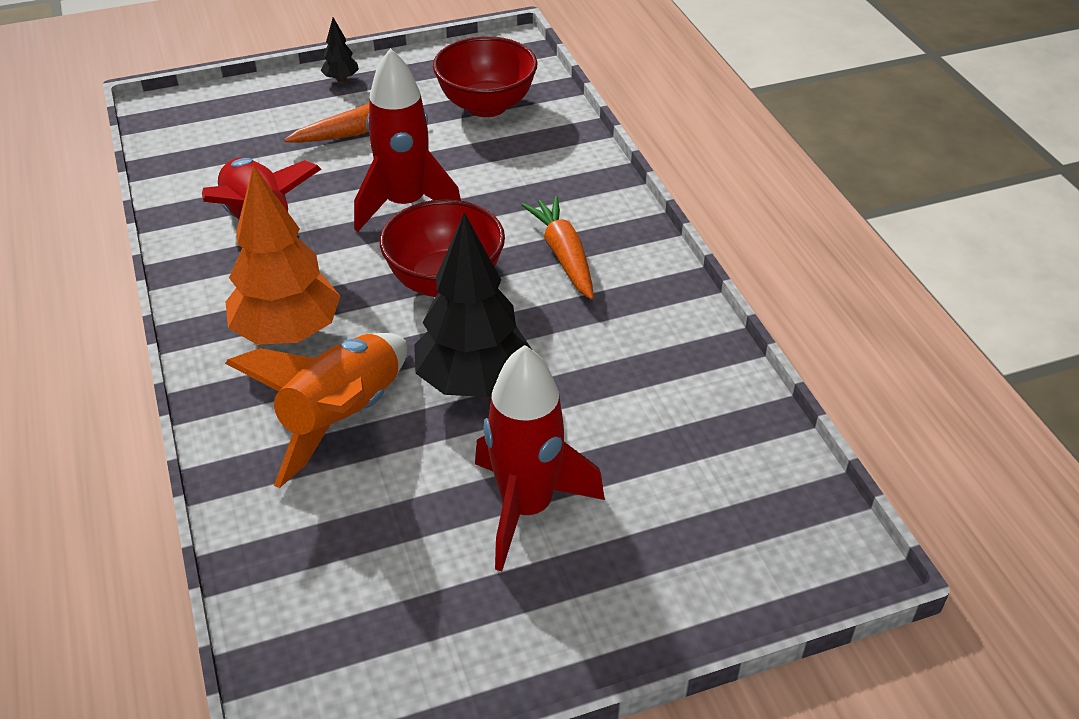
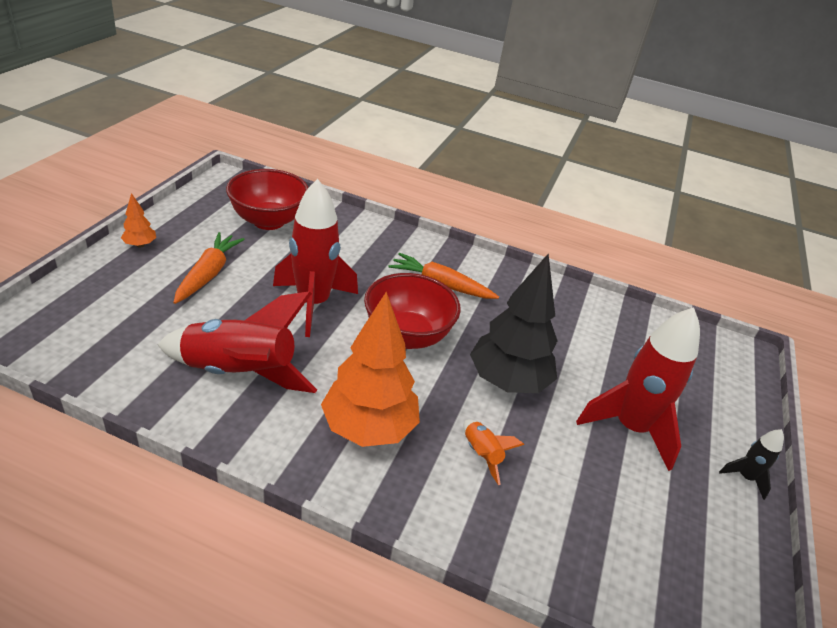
camera: 55 degrees left, 5 degrees down
orange rocket [225,333,407,488] -> orange rocket [464,419,524,485], size x0.45
black tree [321,17,359,82] -> orange tree [121,193,156,248]
none -> black rocket [719,429,784,500]

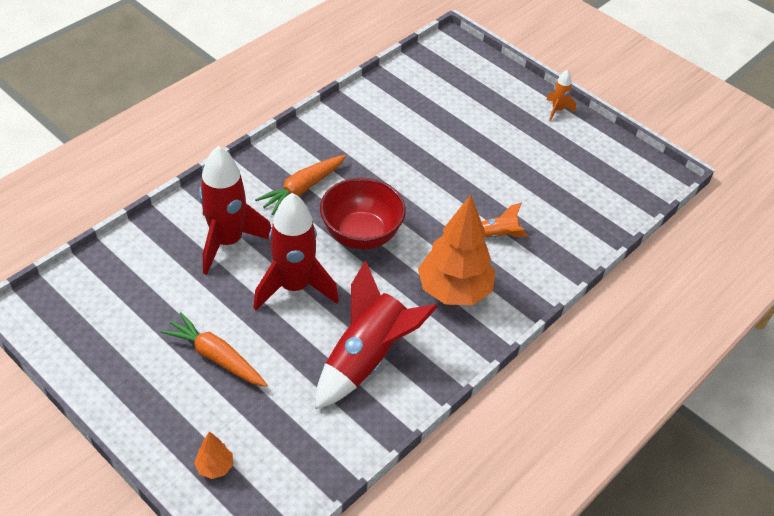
camera: 65 degrees left, 10 degrees up
orange tree [121,193,156,248] -> orange tree moved to [194,431,233,479]
red bowl [226,169,308,230] -> none
black tree [470,253,558,393] -> none
red rocket [576,307,700,471] -> red rocket moved to [199,146,271,275]
black rocket [719,429,784,500] -> orange rocket [547,70,576,121]

